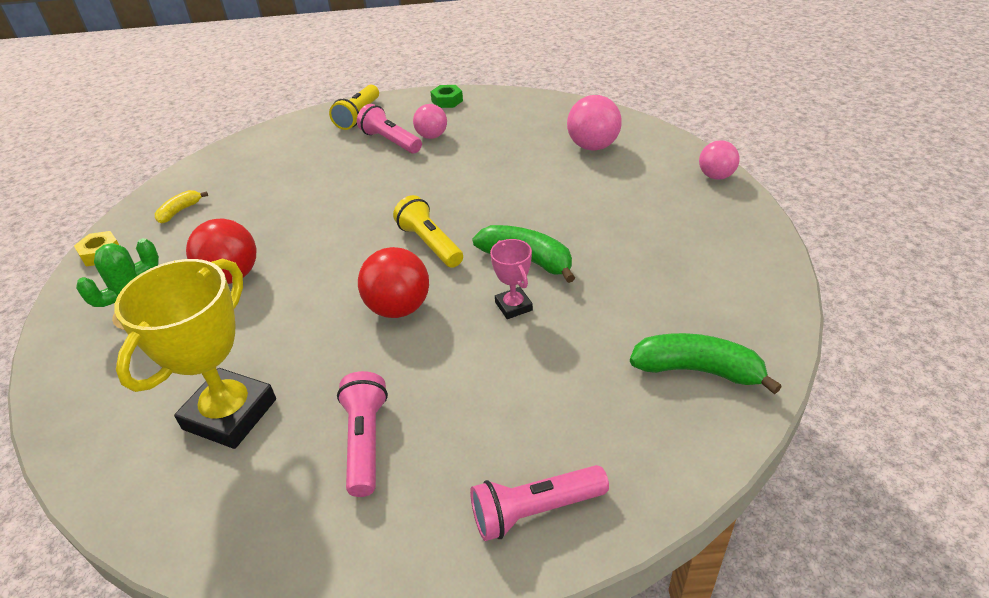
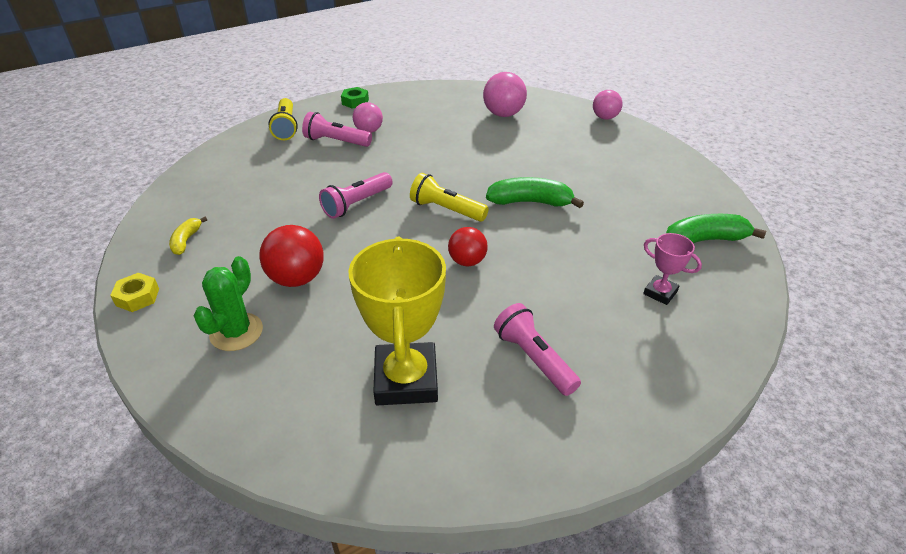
camera: 30 degrees left, 0 degrees up
red ball [358,247,429,318] -> red ball [448,227,488,266], size x0.66
pink flashlight [470,465,609,541] -> pink flashlight moved to [319,172,393,219]
pink trophy [490,239,533,319] -> pink trophy moved to [643,233,702,305]

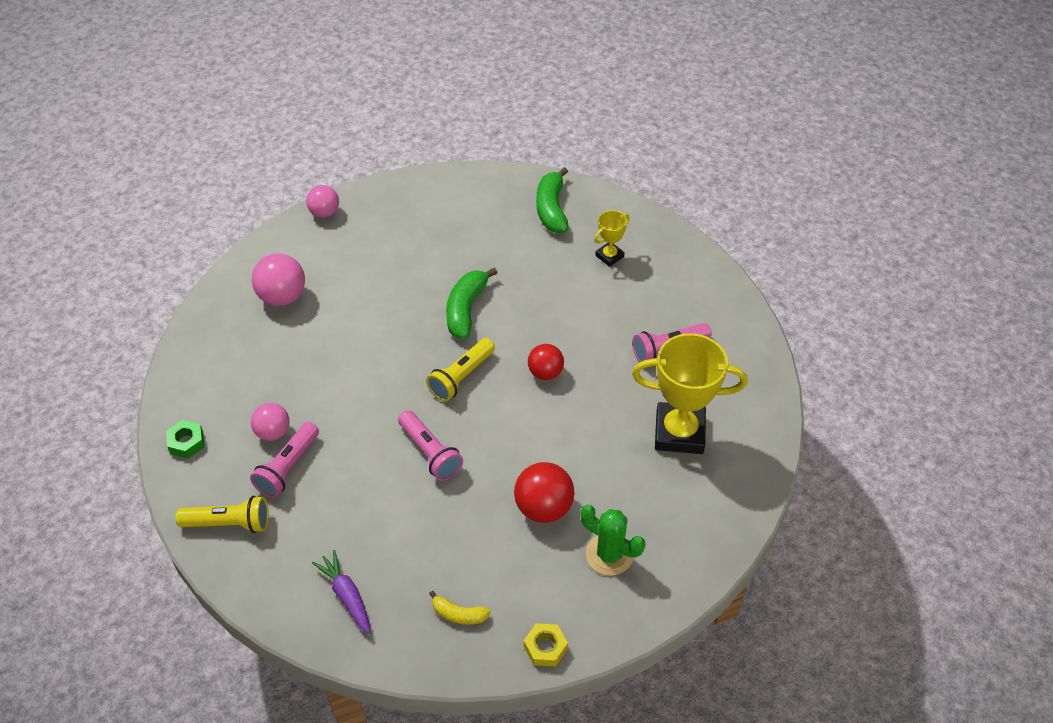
camera: 80 degrees left, 10 degrees up
pink trophy [643,233,702,305] -> yellow trophy [594,210,630,267]
none -> purple carrot [312,550,371,634]

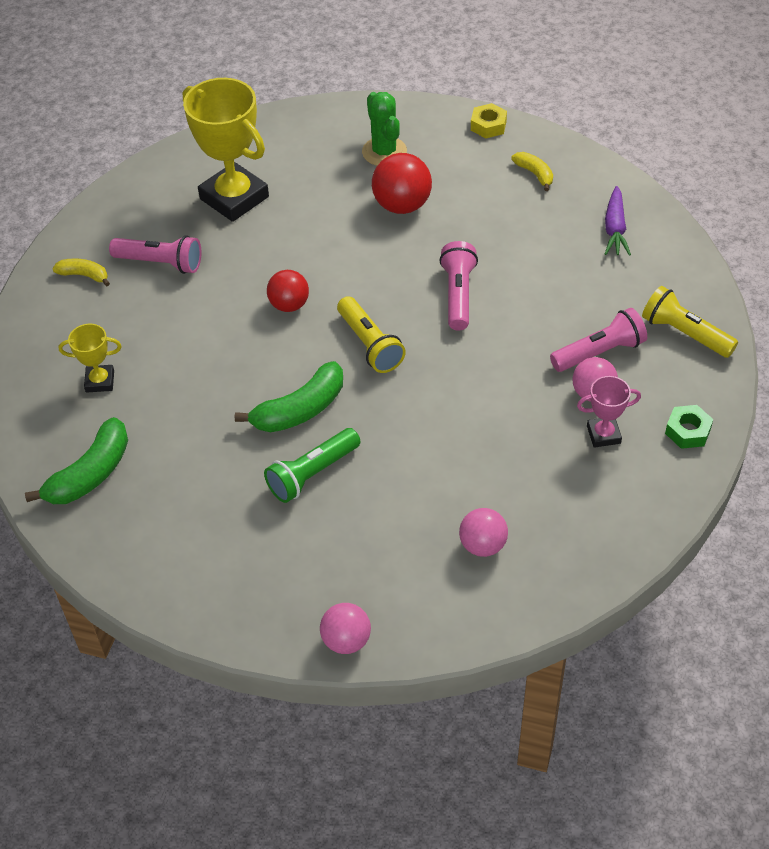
camera: 140 degrees left, 0 degrees up
pink ball [252,253,305,306] -> pink ball [459,508,508,557], size x0.66
yellow flashlight [426,338,495,401] -> yellow flashlight turned 75 degrees clockwise [337,296,406,373]
none -> yellow banana [52,258,110,286]
none -> green flashlight [264,428,361,503]
none -> pink trophy [577,376,641,448]

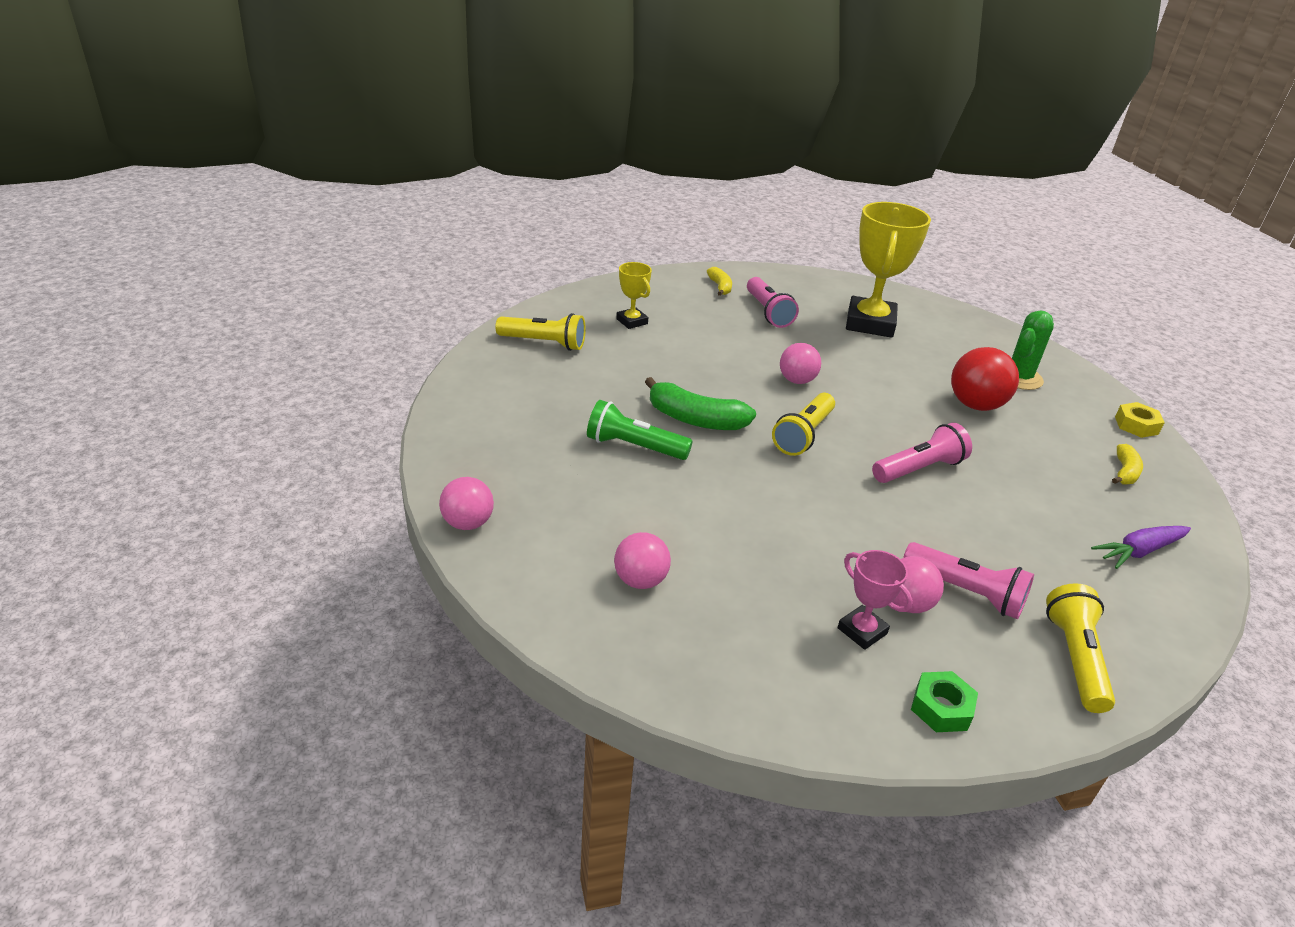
camera: 55 degrees right, 15 degrees down
green banana [25,417,128,504] -> yellow flashlight [495,313,586,351]
red ball [267,270,309,312] -> pink ball [780,343,821,384]

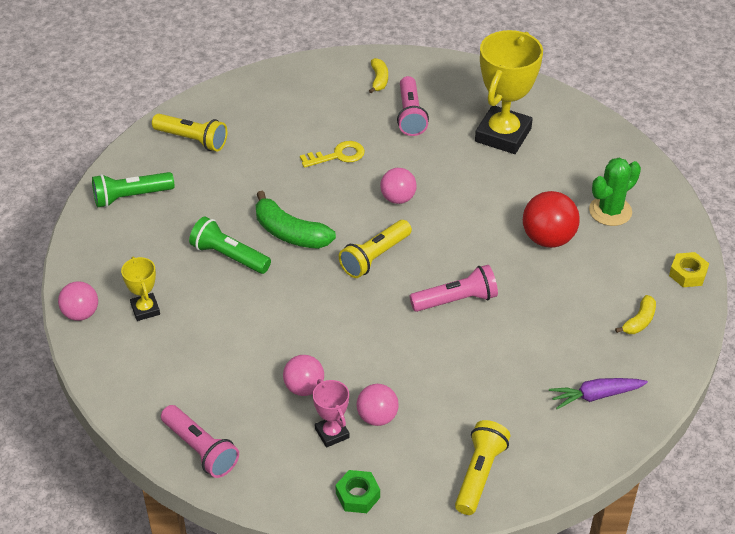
camera: 15 degrees right, 10 degrees up
pink ball [614,532,671,589] -> pink ball moved to [283,355,324,396]
yellow trophy [616,262,652,329] -> yellow trophy moved to [121,257,160,321]
pink flashlight [903,542,1034,619] -> pink flashlight moved to [161,405,239,478]
none -> green flashlight [92,172,175,207]
none -> yellow key [300,141,365,168]

